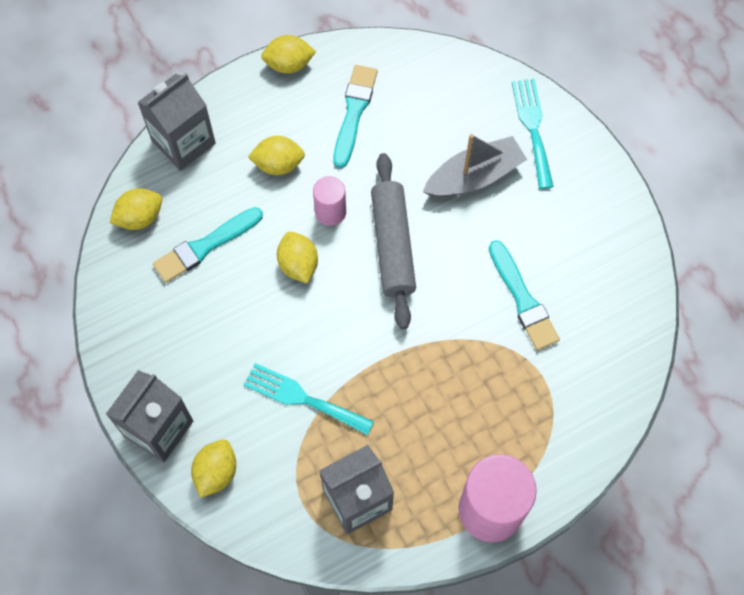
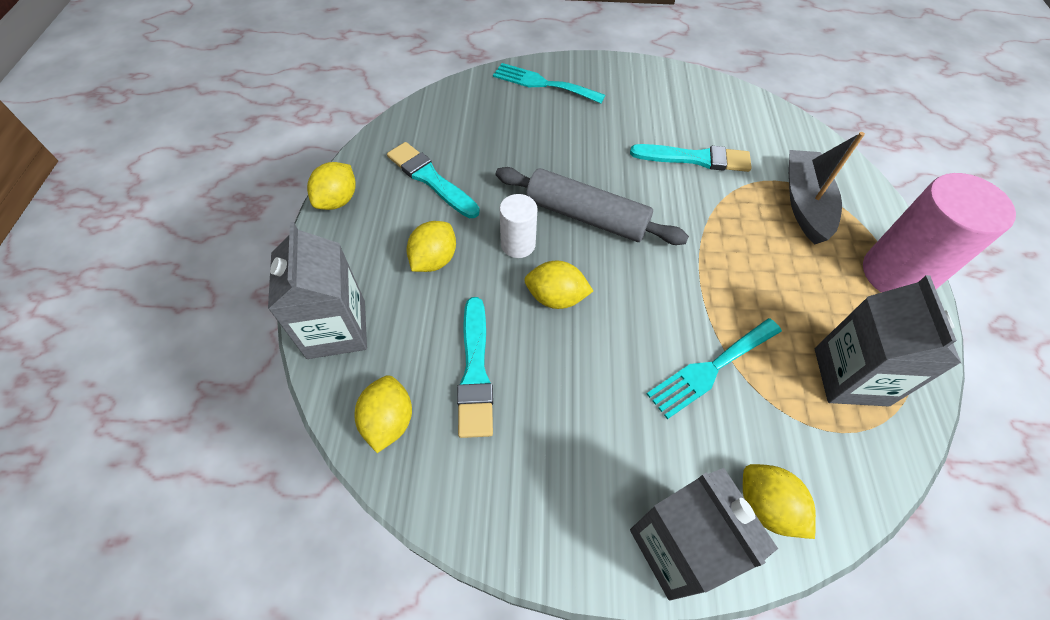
camera: 60 degrees left, 10 degrees down
pink cylinder [313,176,346,226] -> white cylinder [500,194,537,258]
grey boat [423,134,527,198] -> grey boat moved to [789,132,865,244]

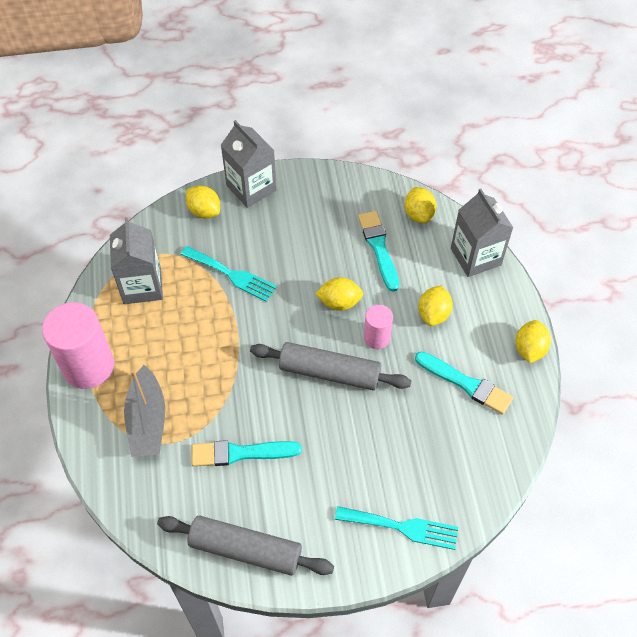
camera: 170 degrees right, 0 degrees up
white cylinder [500,194,537,258] -> pink cylinder [364,305,393,349]
turquoise fork [647,318,782,419] -> turquoise fork turned 75 degrees clockwise [181,246,277,302]
none -> grey rolling pin [157,516,334,576]

